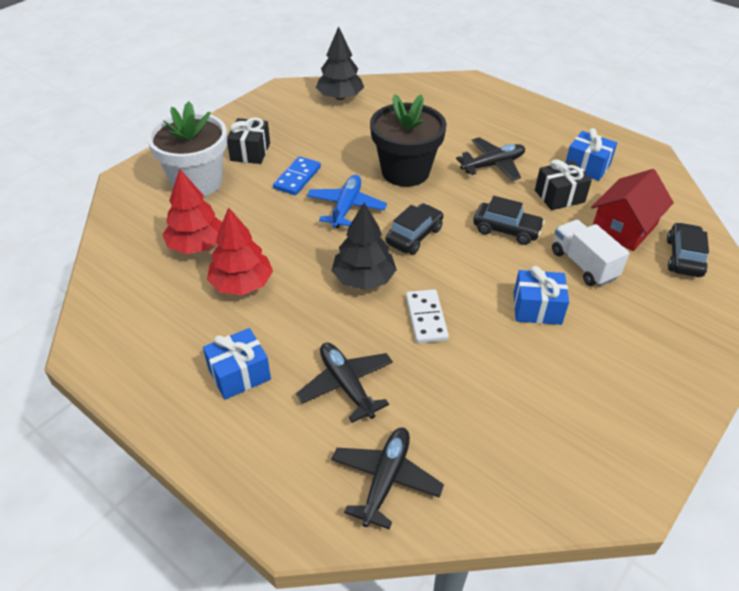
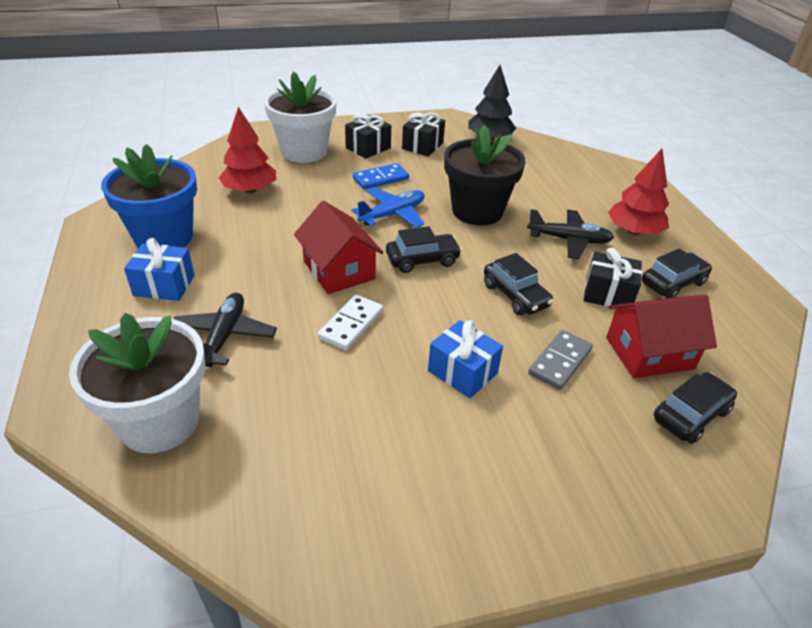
camera: 35 degrees right, 5 degrees down
red tree [207,207,273,295] -> red tree moved to [608,149,669,235]
black plane [331,428,444,529] -> white flower pot [69,312,206,453]
black tree [332,202,397,290] -> red house [294,201,384,294]
white truck [552,220,629,286] -> grey domino [528,330,593,390]
blue gift [566,128,617,181] -> black car [642,249,712,298]
none -> blue flower pot [101,144,197,248]
none -> black gift [402,113,445,156]

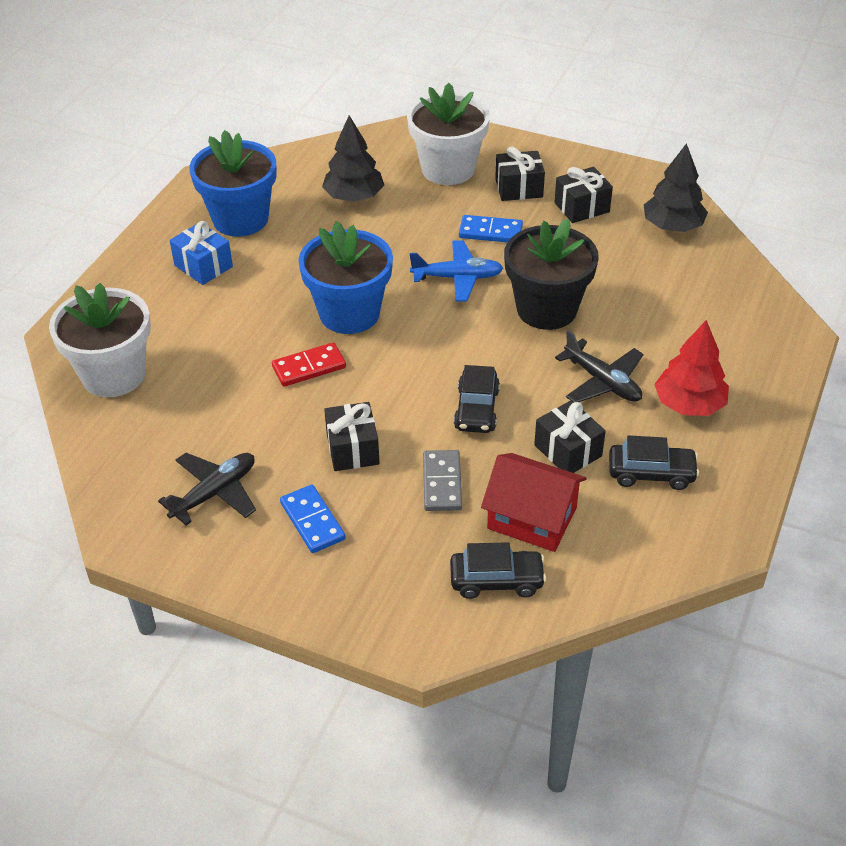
camera: 40 degrees right, 5 degrees up
black plane [174,292,277,367] -> black plane moved to [158,453,256,525]
red tree [219,107,276,194] -> black tree [322,115,384,202]
red house [294,201,384,294] -> blue flower pot [299,221,393,334]
white domino [318,295,383,350] -> red domino [272,342,346,387]
black car [386,226,462,273] -> none
blue gift [428,320,503,398] -> black gift [324,402,380,471]
grey domino [528,330,593,390] -> grey domino turned 75 degrees counterclockwise [423,450,462,511]
none -> blue domino [280,485,345,553]

